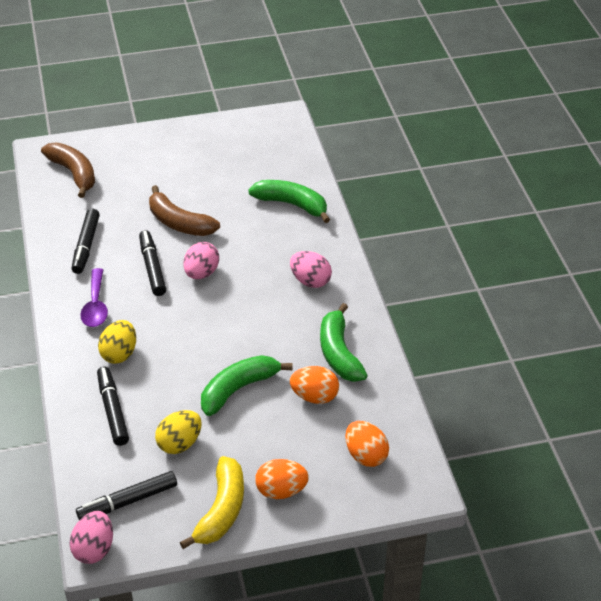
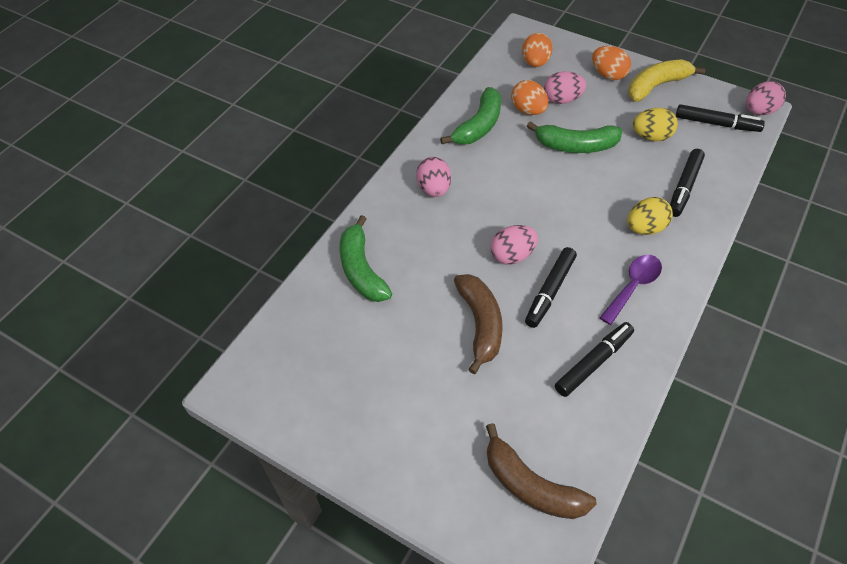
camera: 135 degrees left, 10 degrees up
brown banana [41,143,95,198] -> brown banana turned 60 degrees counterclockwise [486,423,597,519]
none -> pink egg [544,71,586,104]

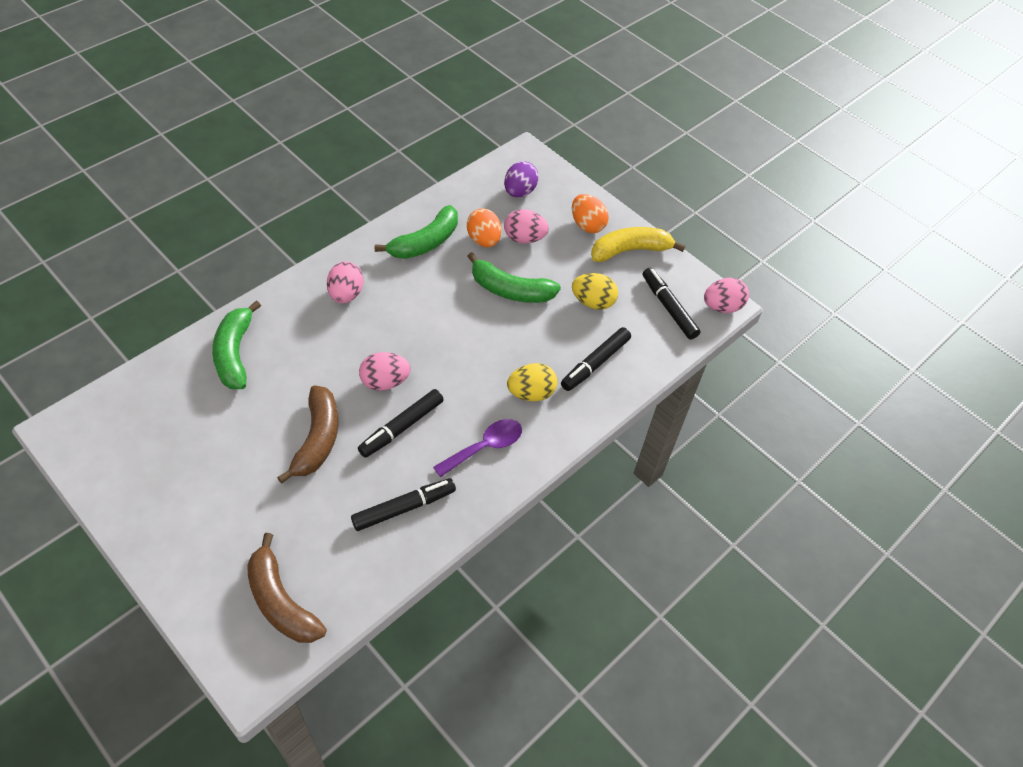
camera: 10 degrees right, 0 degrees up
orange egg [522,33,553,67] -> purple egg [504,161,539,197]
black marker [676,104,765,132] -> black marker turned 150 degrees counterclockwise [642,268,701,340]

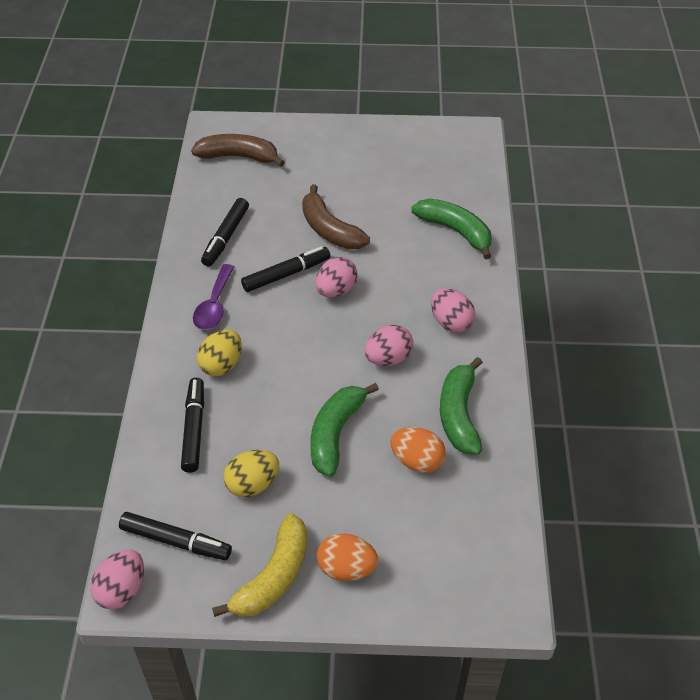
camera: 140 degrees right, 5 degrees down
black marker [358,389,444,458] -> black marker turned 60 degrees clockwise [241,246,330,292]
green banana [467,252,561,303] -> green banana turned 45 degrees counterclockwise [310,383,379,477]
purple egg [504,161,539,197] -> none
pink egg [504,209,549,244] -> pink egg moved to [364,325,414,366]

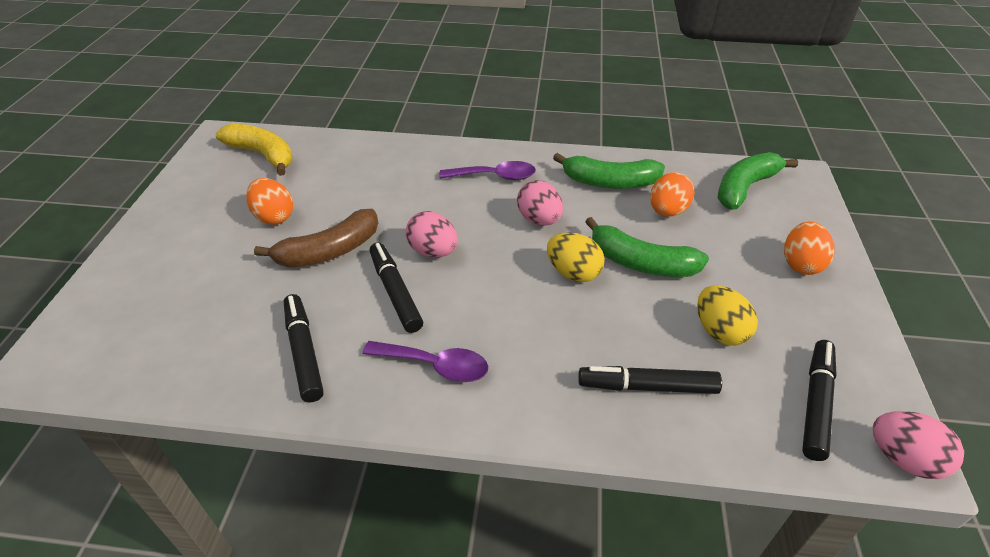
camera: 85 degrees left, 5 degrees down
brown banana [191,134,285,167] -> none
yellow egg [197,329,242,376] -> yellow egg moved to [547,232,605,282]
black marker [201,198,249,267] -> black marker turned 135 degrees counterclockwise [284,294,324,403]
yellow banana [212,513,307,617] -> yellow banana moved to [216,123,293,176]
green banana [411,199,492,259] -> green banana moved to [718,152,798,210]
pink egg [431,288,475,333] -> purple spoon [439,161,536,180]
none -> orange egg [246,178,293,225]

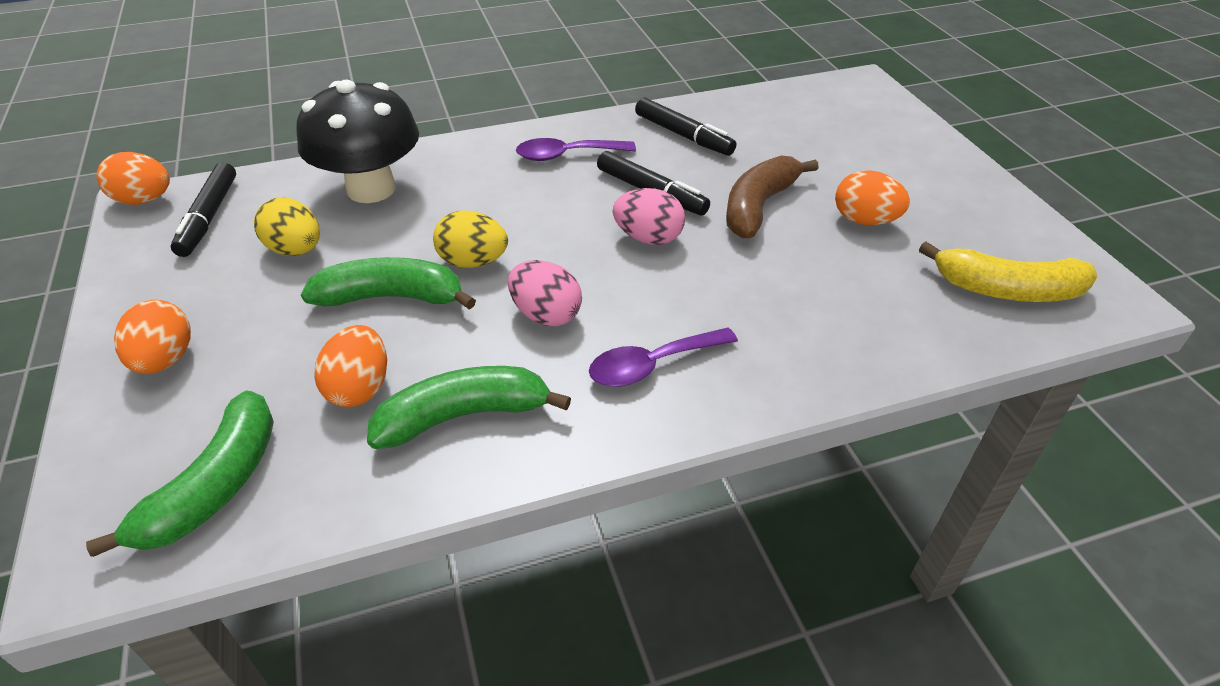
camera: 155 degrees right, 0 degrees up
black marker [578,366,722,394] -> black mushroom [296,80,419,203]
pink egg [873,411,964,479] -> orange egg [96,152,170,205]

